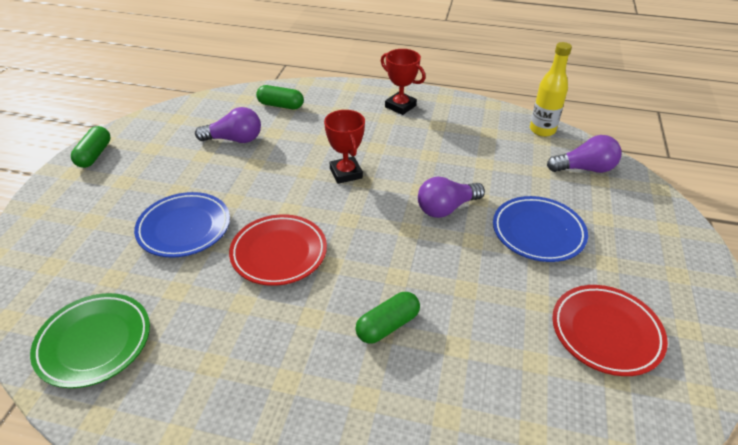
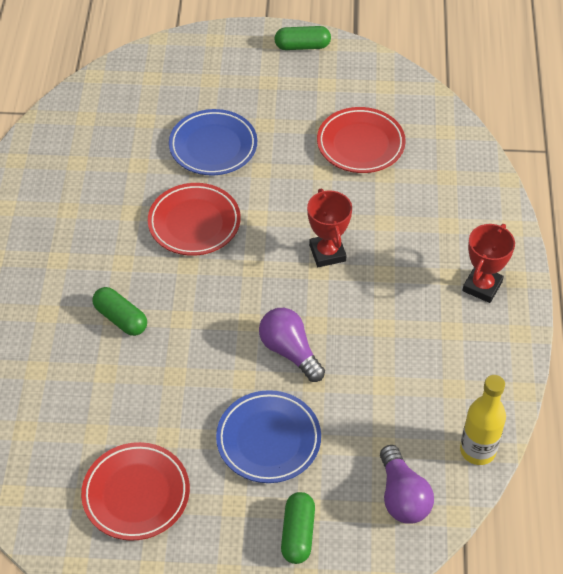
camera: 80 degrees right, 10 degrees up
green plate [30,293,150,388] -> none
purple light bulb [195,107,261,143] -> red plate [317,107,406,173]
green capsule [256,85,304,109] -> green capsule moved to [281,492,315,564]
red trophy [324,110,365,184] -> red trophy turned 75 degrees counterclockwise [307,189,352,267]

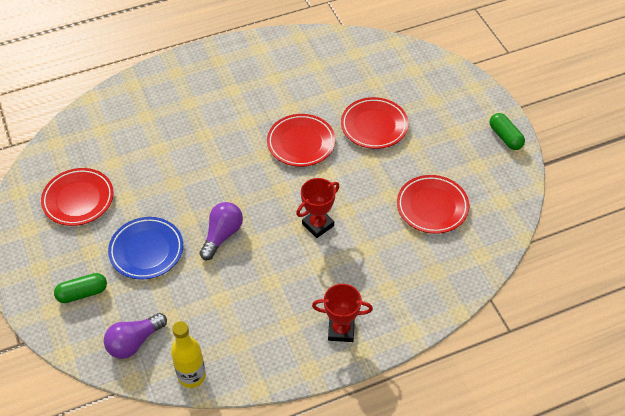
camera: 65 degrees right, 0 degrees up
green capsule [93,287,147,336] -> none
blue plate [169,109,257,175] -> red plate [341,97,409,149]

